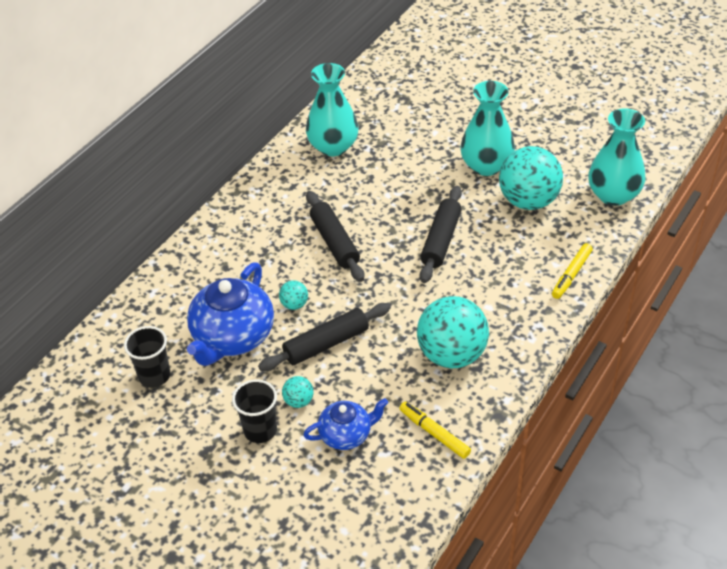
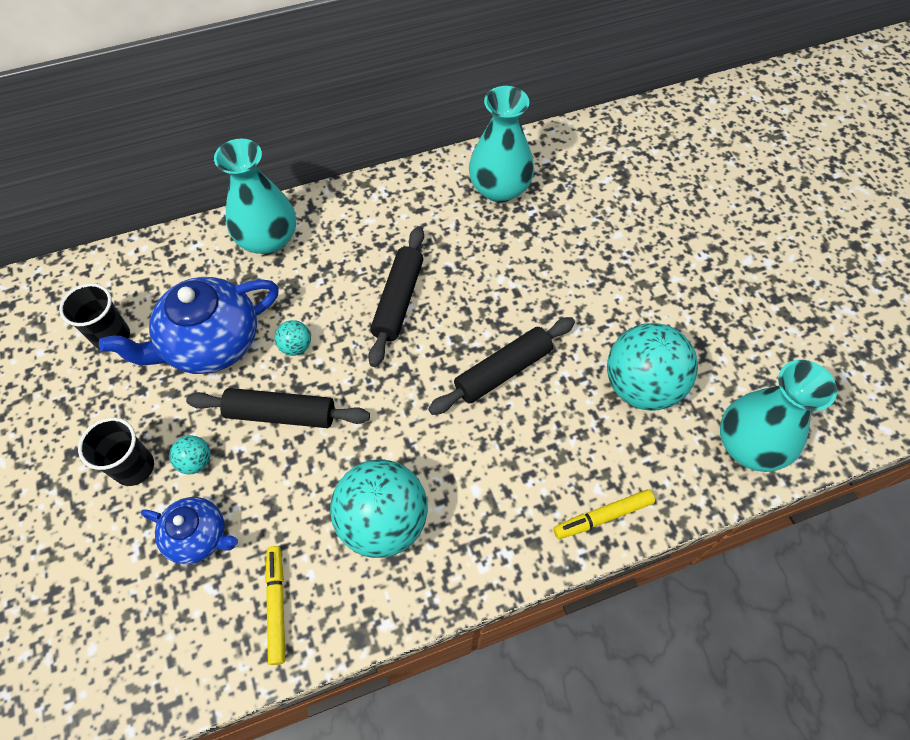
camera: 35 degrees right, 15 degrees up
turquoise vase [460,81,515,176] -> turquoise vase moved to [214,139,296,254]

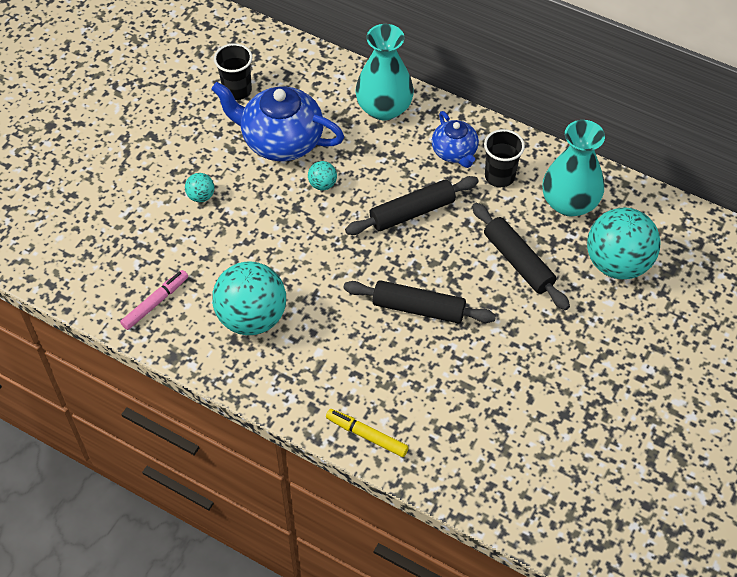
camera: 50 degrees right, 5 degrees down
black cup [78,417,154,486] -> black cup moved to [484,129,525,187]
blue teapot [141,497,238,564] -> blue teapot moved to [432,111,479,168]
black rolling pin [186,388,370,428] -> black rolling pin moved to [472,203,570,310]
yellow marker [265,546,285,665] -> pink marker [120,270,188,330]
turquoise ball [607,323,698,411] -> turquoise ball moved to [587,207,660,279]
turquoise vase [720,360,837,472] -> none

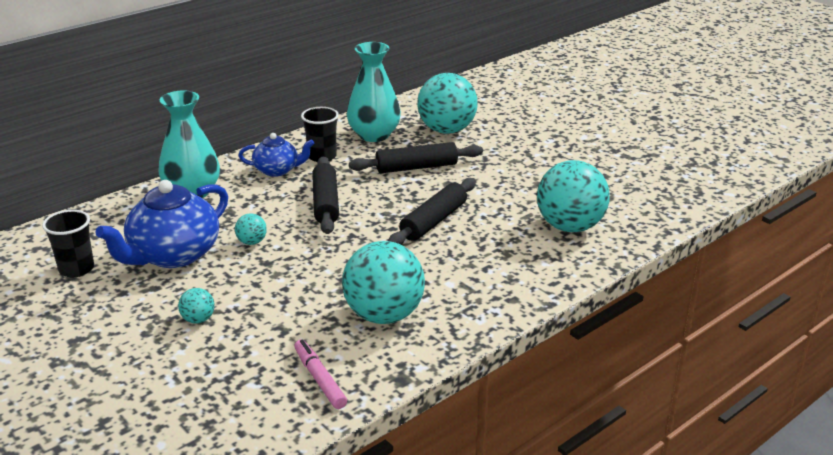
camera: 70 degrees left, 25 degrees down
yellow marker [326,409,409,457] -> none
none -> turquoise ball [537,160,610,232]

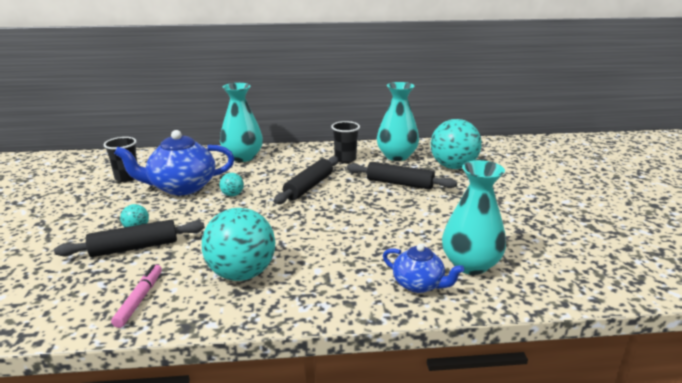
camera: 35 degrees right, 5 degrees down
blue teapot [238,133,314,177] -> blue teapot moved to [383,244,464,293]
black rolling pin [388,178,476,245] -> black rolling pin moved to [54,220,205,257]
turquoise ball [537,160,610,232] -> turquoise vase [442,160,506,275]

